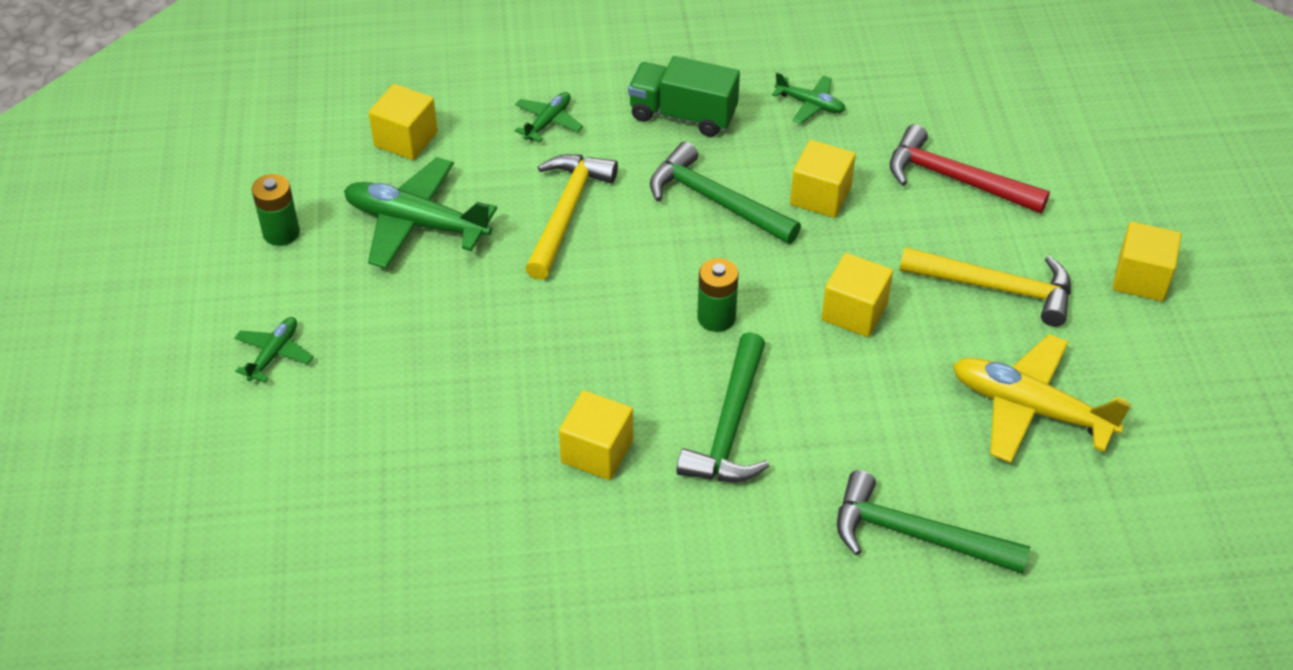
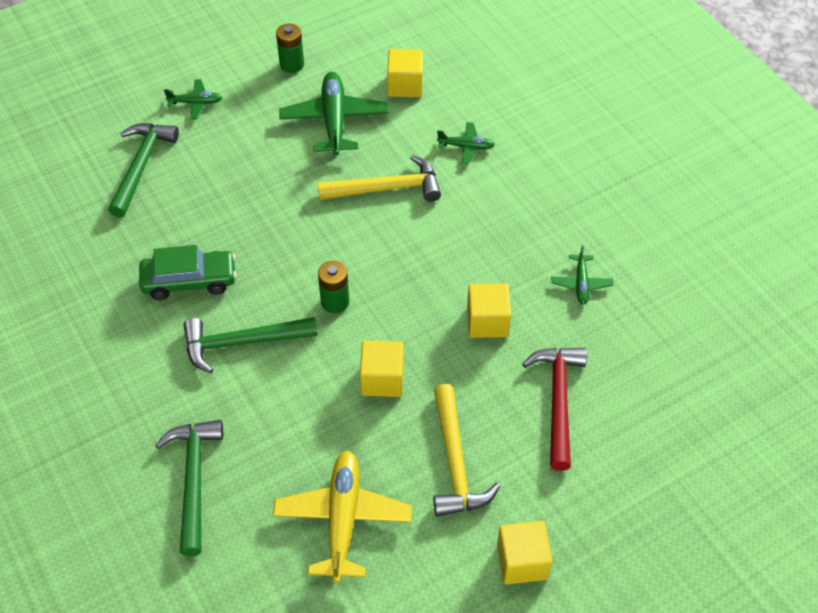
camera: 65 degrees right, 5 degrees up
yellow cube [559,390,633,480] -> green car [139,245,237,300]
green truck [628,56,740,137] -> none
green hammer [650,142,801,244] -> green hammer moved to [108,123,179,218]

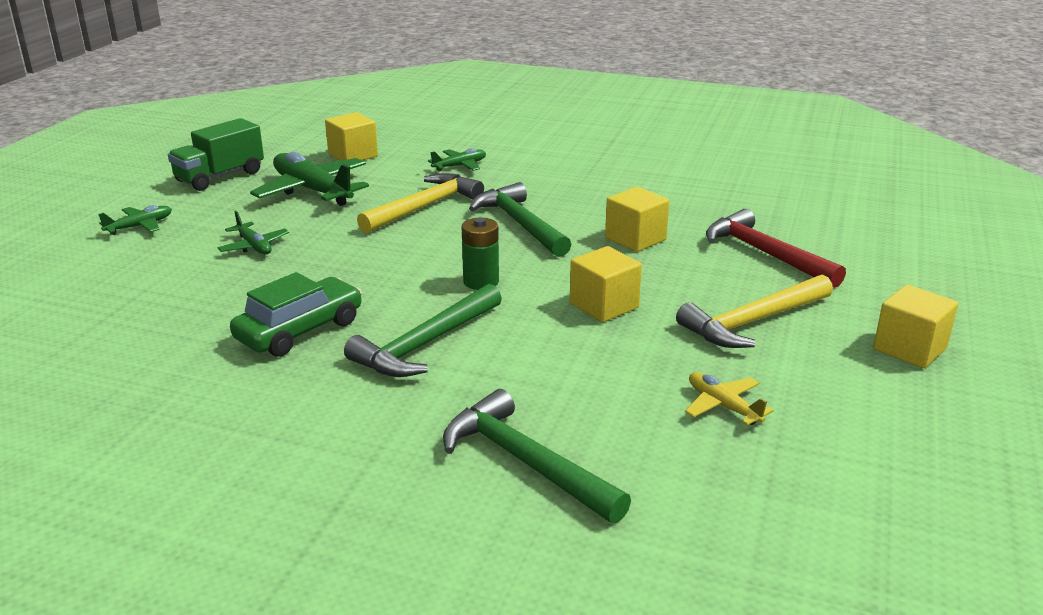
camera: 40 degrees left, 25 degrees down
green hammer [108,123,179,218] -> green hammer moved to [469,182,571,257]
yellow plane [273,450,412,583] -> yellow plane [685,372,774,425], size x0.51
green battery [276,24,304,73] -> green truck [168,118,264,191]
yellow hammer [433,384,500,517] -> yellow hammer turned 105 degrees clockwise [676,274,833,348]
green plane [551,245,613,305] -> green plane moved to [217,211,289,255]

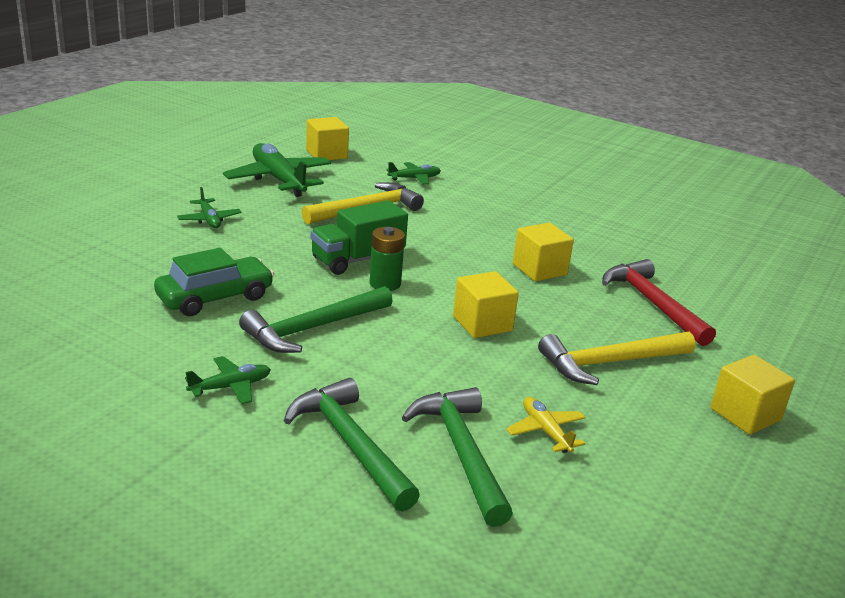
camera: 10 degrees right, 0 degrees up
green plane [98,205,172,235] -> green plane moved to [185,356,271,404]
green truck [168,118,264,191] -> green truck moved to [310,200,408,275]
green hammer [469,182,571,257] -> green hammer moved to [402,387,513,527]

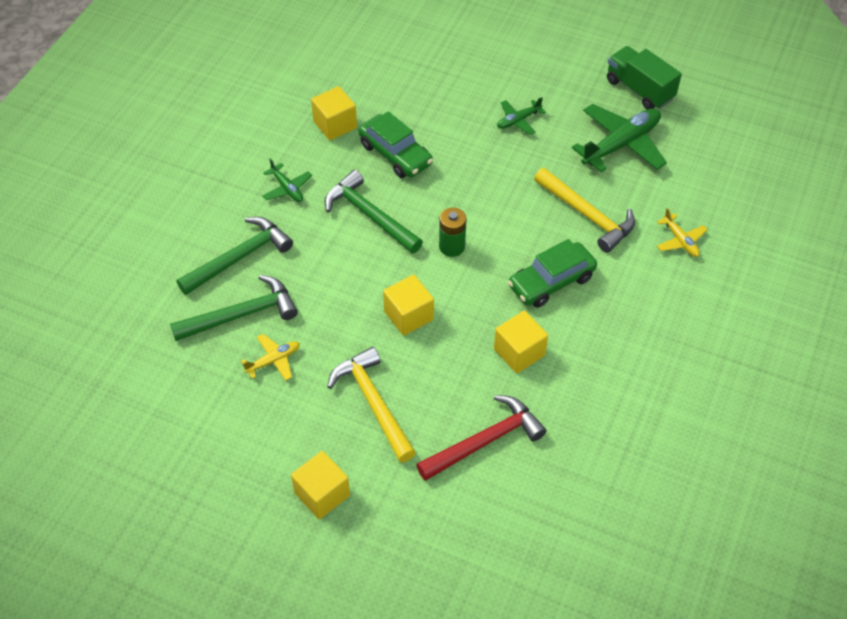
camera: 85 degrees right, 25 degrees up
yellow cube [306,117,349,160] -> yellow cube moved to [311,86,357,140]
green truck [310,200,408,275] -> green truck moved to [607,46,682,109]
green plane [386,162,441,185] -> yellow plane [657,208,707,257]
none -> green car [508,239,597,308]

